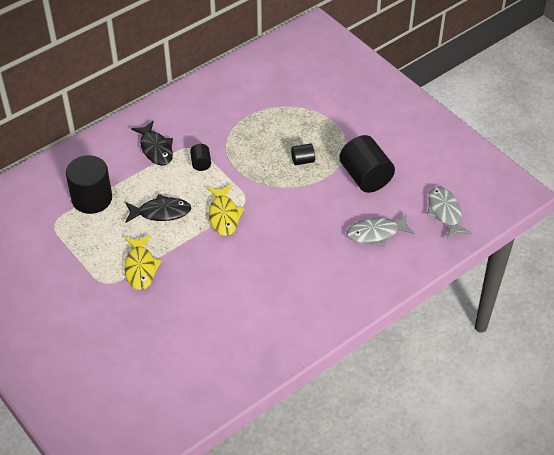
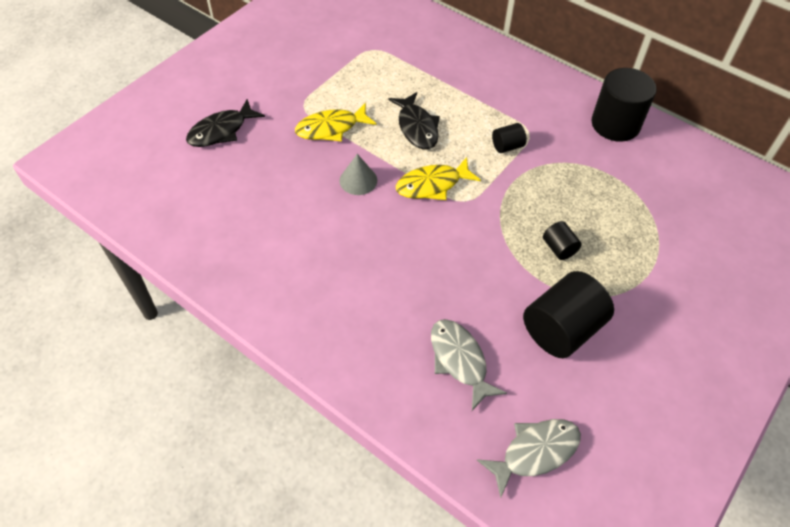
camera: 75 degrees right, 5 degrees up
black cylinder [66,155,112,214] -> black cylinder moved to [591,68,657,142]
black fish [131,121,173,166] -> black fish moved to [186,99,265,147]
none -> grey cone [340,154,377,195]

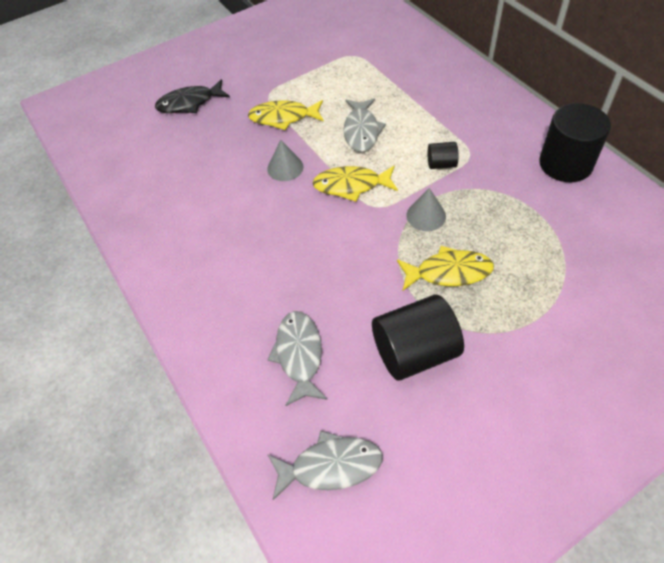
camera: 25 degrees right, 0 degrees up
black fish [388,92,440,150] -> grey fish [343,98,386,152]
black cylinder [543,221,582,260] -> yellow fish [397,246,494,290]
none -> grey cone [406,188,446,231]

